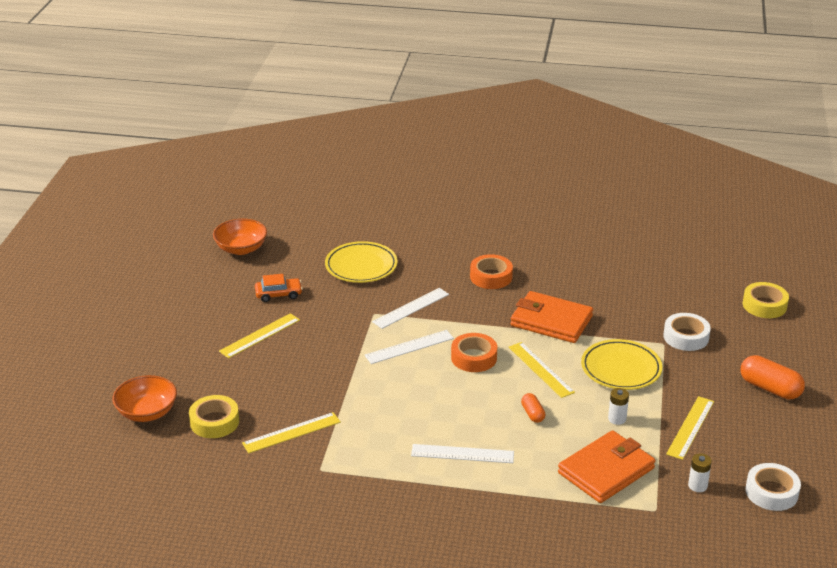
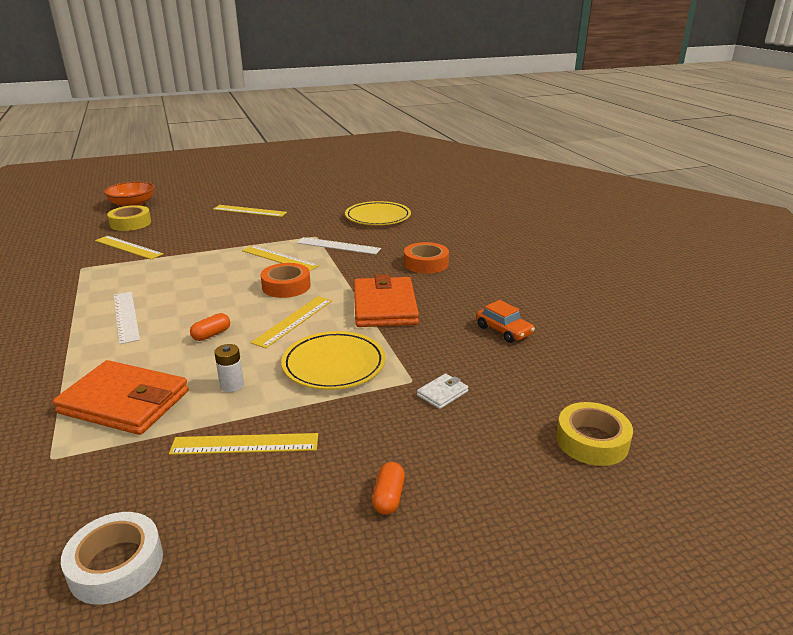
camera: 60 degrees right, 5 degrees down
orange bowl [213,219,267,255] -> none
orange car [255,274,303,302] -> orange car moved to [476,300,535,343]
white ruler [364,330,454,364] -> yellow ruler [242,245,319,271]
white tape [663,313,711,351] -> white wallet [417,373,469,409]
white battery [688,453,712,492] -> none
orange capsule [741,355,805,400] -> orange capsule [372,462,405,515], size x0.55

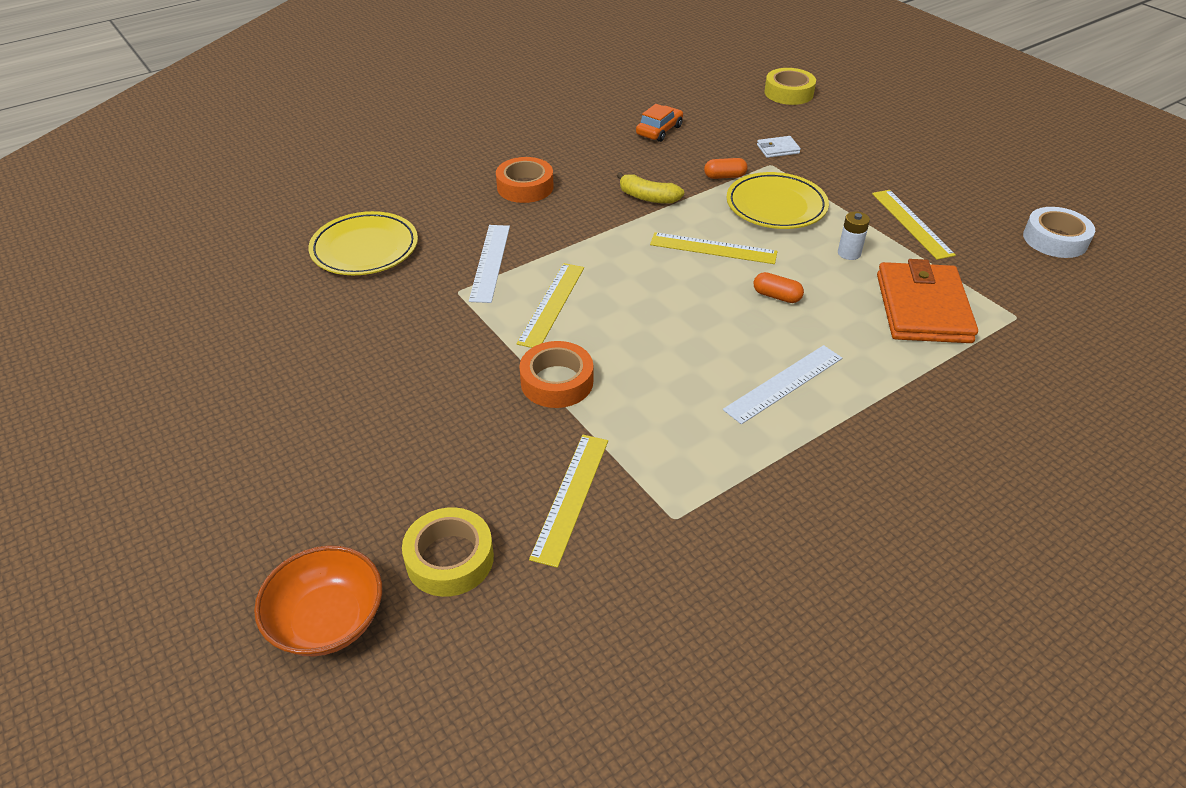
camera: 105 degrees left, 15 degrees up
yellow ruler [213,205,287,217] -> none
orange tape [261,263,311,298] -> orange tape moved to [519,341,593,408]
orange wallet [354,274,419,327] -> yellow banana [617,172,684,204]
orange capsule [372,462,405,515] -> orange capsule moved to [704,158,748,179]
white wallet [417,373,469,409] -> white wallet turned 45 degrees counterclockwise [757,136,801,158]

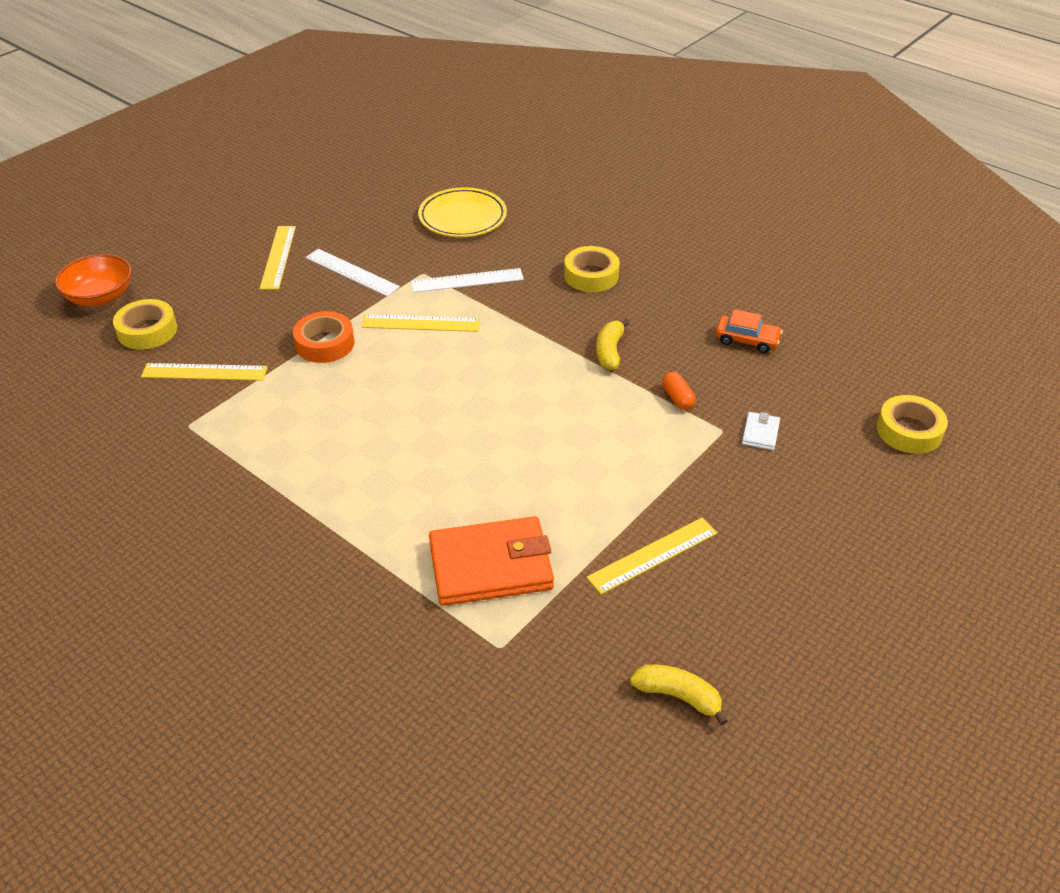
camera: 75 degrees right, 0 degrees up
orange tape [496,157,554,203] -> yellow tape [564,246,619,292]
yellow ruler [650,232,778,264] -> yellow ruler moved to [260,226,296,290]
white ruler [723,345,842,424] -> white ruler moved to [305,249,400,296]
yellow plate [726,172,829,229] -> none
orange capsule [753,272,804,303] -> none
white wallet [757,136,801,158] -> white wallet turned 45 degrees clockwise [742,412,780,450]
white battery [838,212,870,260] -> none
white tape [1023,207,1095,258] -> yellow banana [630,664,728,726]

